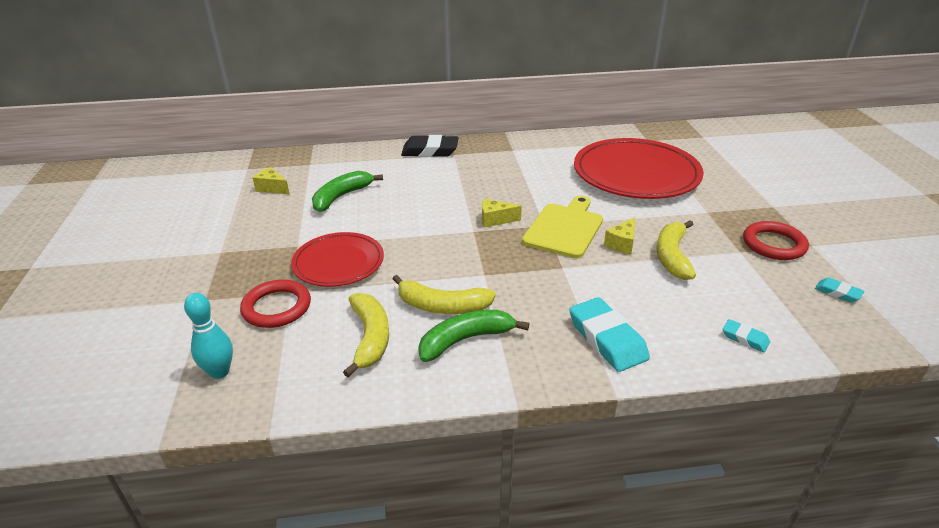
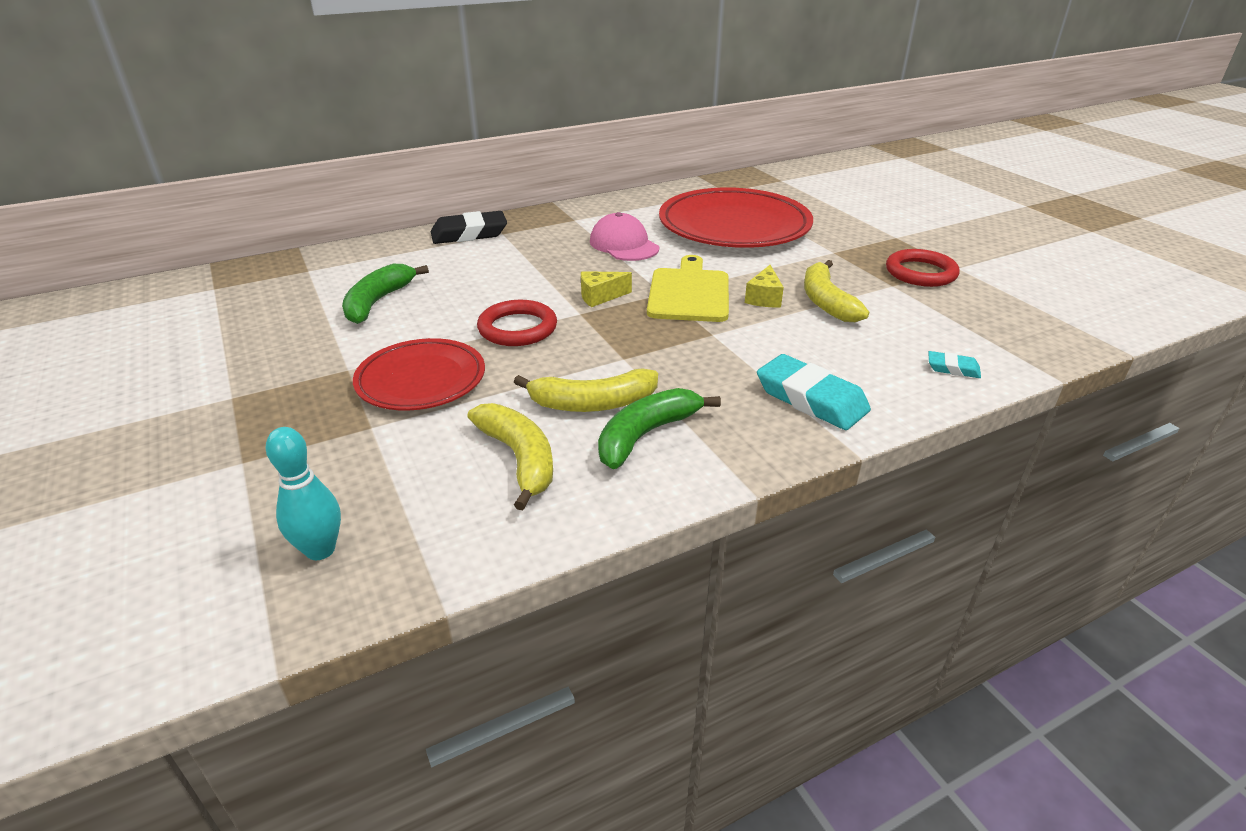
camera: 20 degrees left, 0 degrees up
red ring [240,279,311,328] -> red ring moved to [477,300,557,346]
yellow cheese [253,167,289,194] -> none
turquoise eraser [815,277,864,302] -> none
none -> pink cap [590,212,659,261]

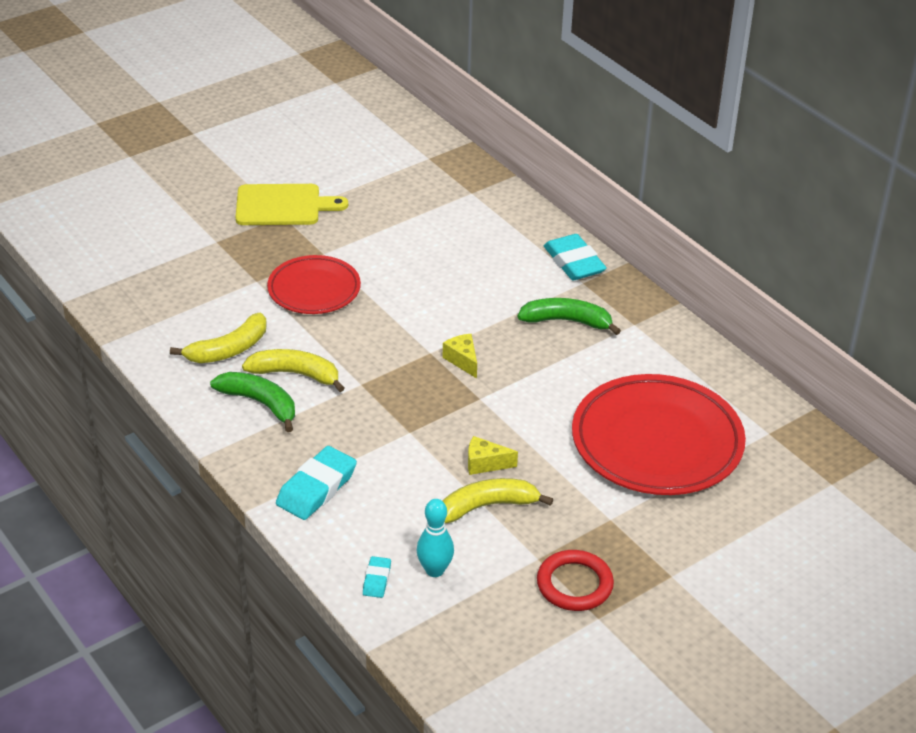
camera: 80 degrees right, 5 degrees up
turquoise bowling pin [266,427,341,560] -> turquoise bowling pin moved to [417,499,454,577]
green banana [342,264,429,324] -> green banana moved to [518,298,621,335]
black eraser [431,211,507,244] -> turquoise eraser [544,234,606,280]
red ring [477,300,557,346] -> none
yellow banana [514,368,658,412] -> yellow banana turned 120 degrees clockwise [242,349,345,392]
pink cap [590,212,659,261] -> none
yellow cutting board [647,255,729,322] -> yellow cutting board moved to [236,184,348,225]

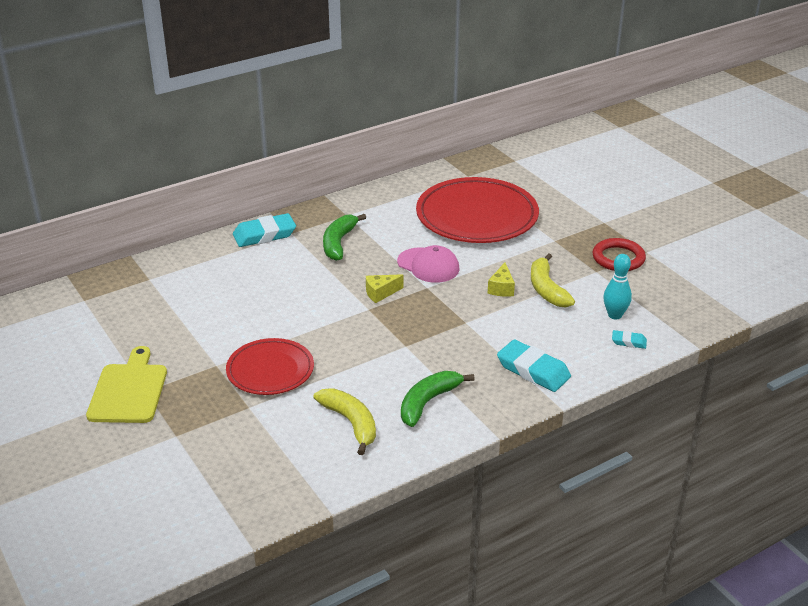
camera: 85 degrees left, 5 degrees down
yellow banana [242,349,345,392] -> none
none -> pink cap [397,245,460,283]

